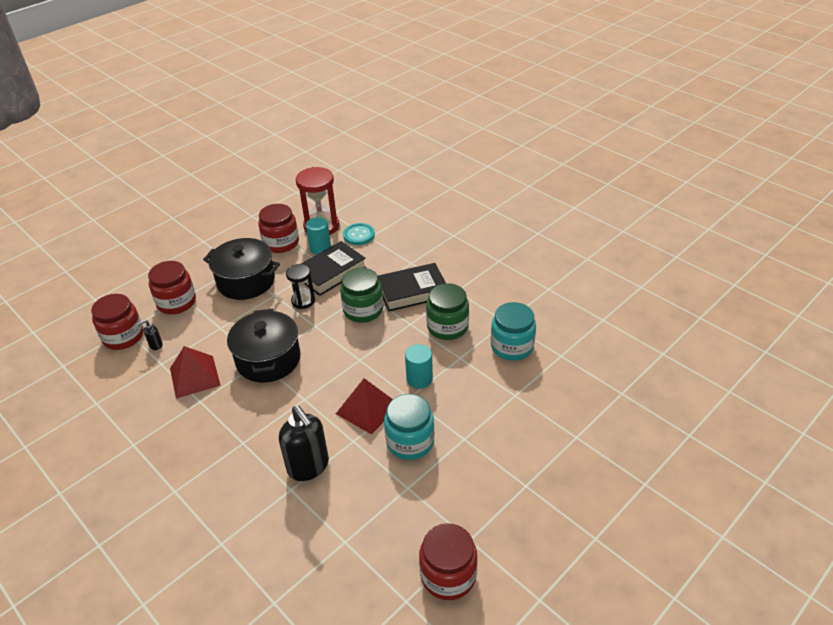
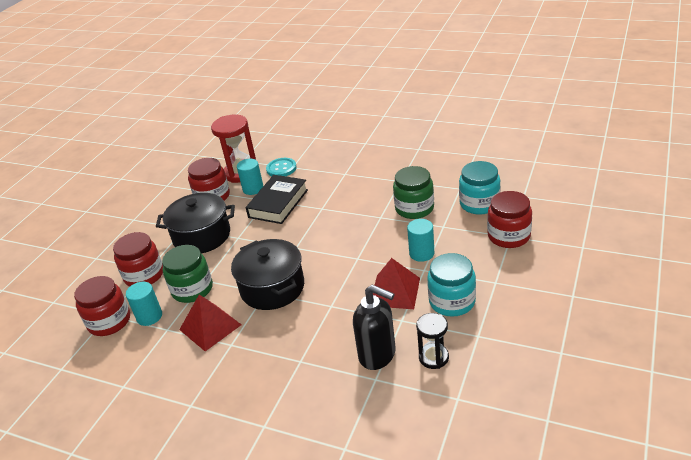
camera: 20 degrees left, 5 degrees down
black soap dispenser [137,320,163,350] -> turquoise cylinder [126,282,162,326]
black hourglass [286,264,315,309] -> black hourglass moved to [416,313,449,369]
green jar [340,268,383,323] -> green jar moved to [162,245,213,303]
black book [378,263,446,311] -> none
red jar [419,523,478,600] -> red jar moved to [487,191,532,248]

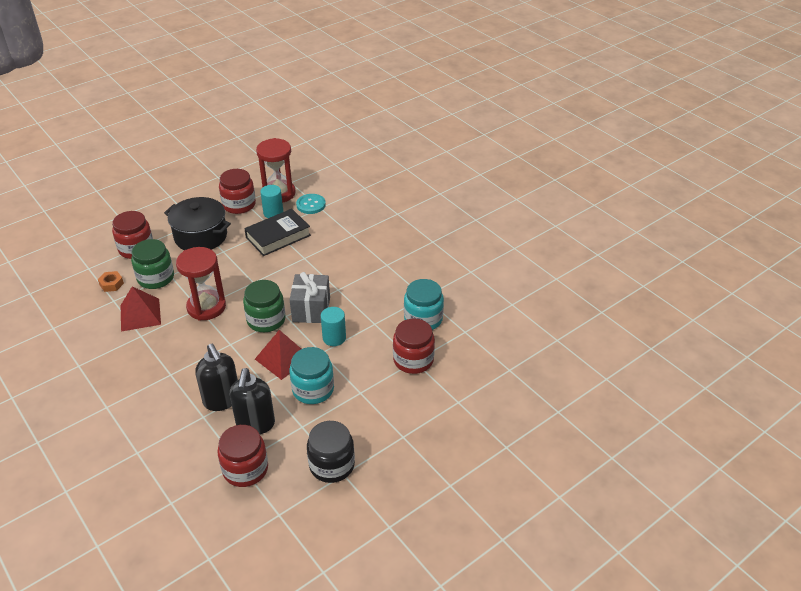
camera: 25 degrees right, 5 degrees up
red jar [74,276,130,336] -> red jar moved to [217,425,268,487]
turquoise cylinder [126,282,162,326] -> orange nut [98,271,124,292]
black pot [231,239,304,310] -> red hourglass [176,247,226,321]
green jar [393,166,434,219] -> green jar moved to [243,280,286,332]
black hourglass [416,313,449,369] -> black soap dispenser [230,368,275,434]
none -> grey gift [290,272,330,323]
none -> black jar [307,421,355,483]

